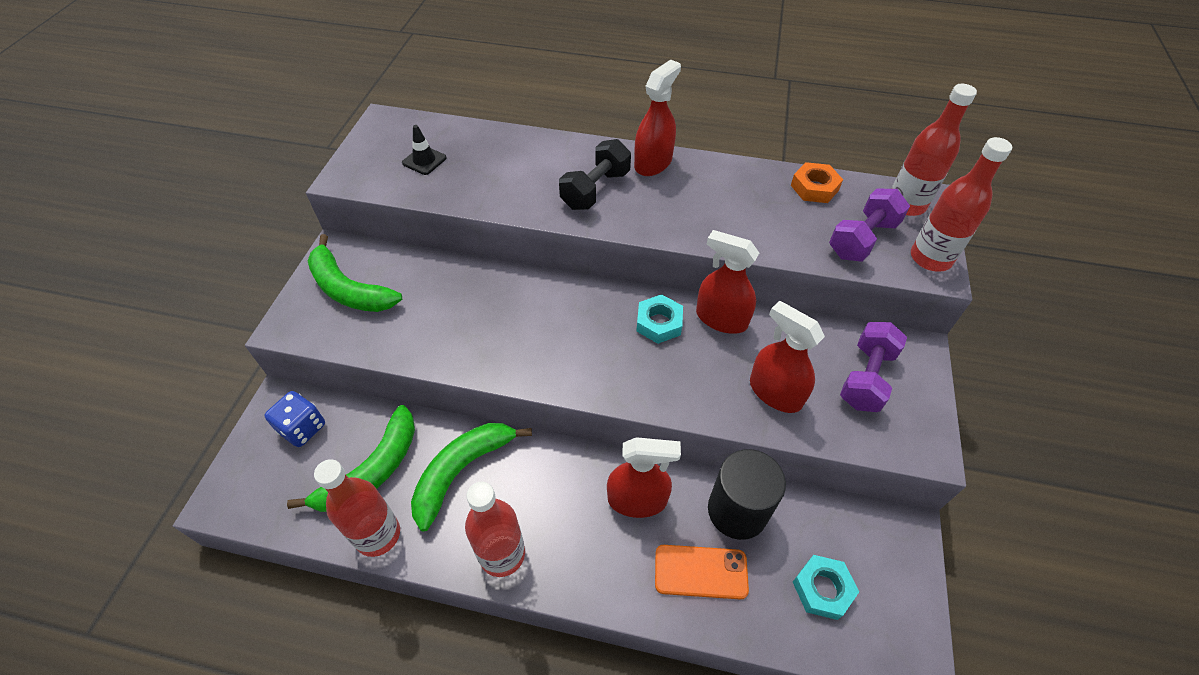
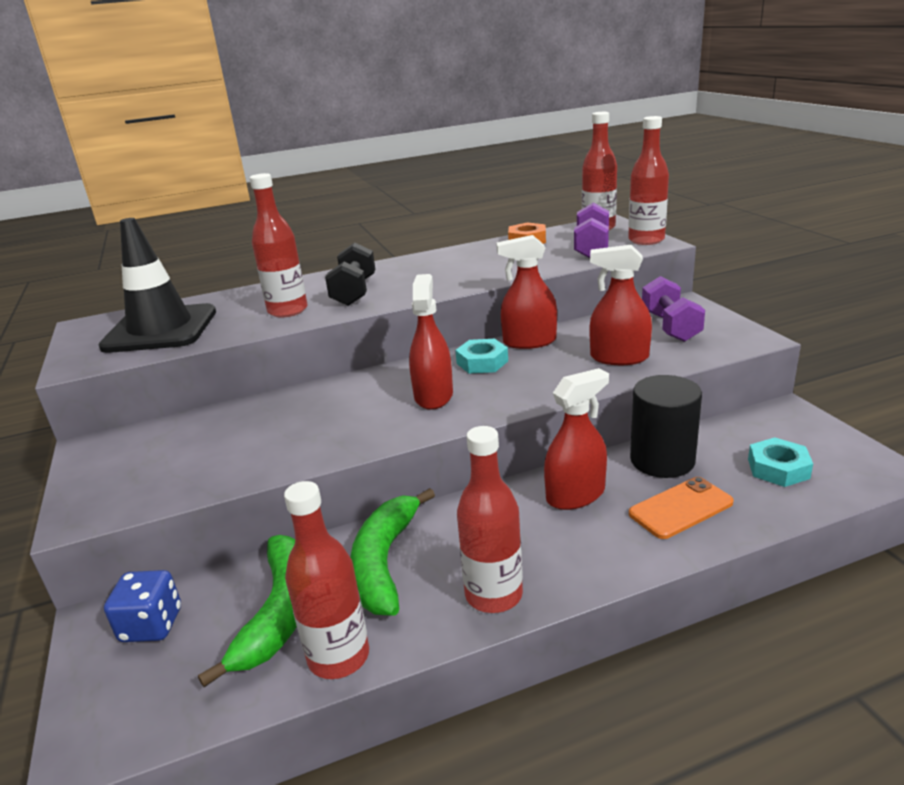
camera: 30 degrees left, 25 degrees down
green banana [308,234,402,312] -> none
black traffic cone [402,125,447,175] -> black traffic cone [99,218,216,353], size x2.45
red spray bottle [634,60,681,176] -> red spray bottle moved to [409,274,453,410]
none -> red bottle [250,173,307,317]

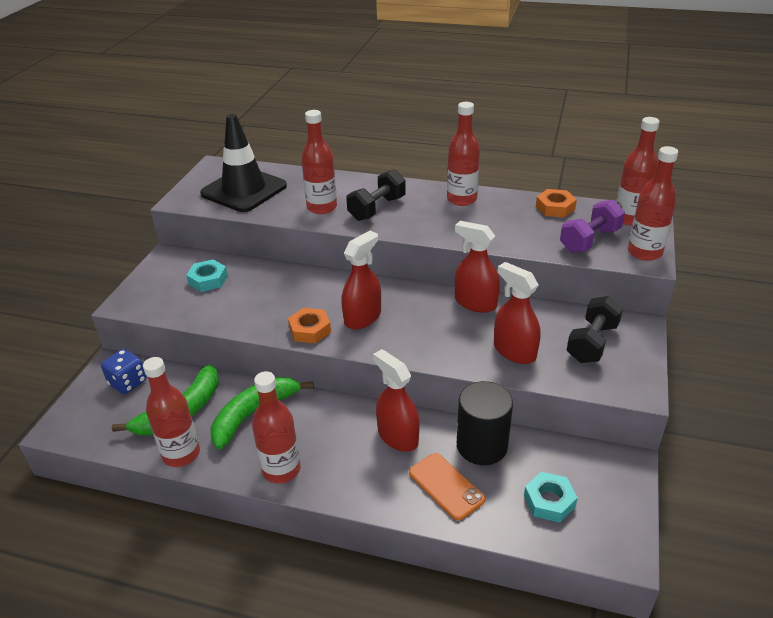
camera: 35 degrees right, 10 degrees up
turquoise nut [455,339,508,373] -> turquoise nut moved to [186,260,228,292]
red spray bottle [544,368,609,510] -> red spray bottle turned 135 degrees counterclockwise [373,349,420,452]
orange phone [629,477,734,539] -> orange phone turned 45 degrees clockwise [409,453,485,521]
purple dumbbell [642,276,705,342] -> black dumbbell [567,296,623,363]
none -> orange nut [288,308,331,343]
none -> red bottle [447,102,480,206]

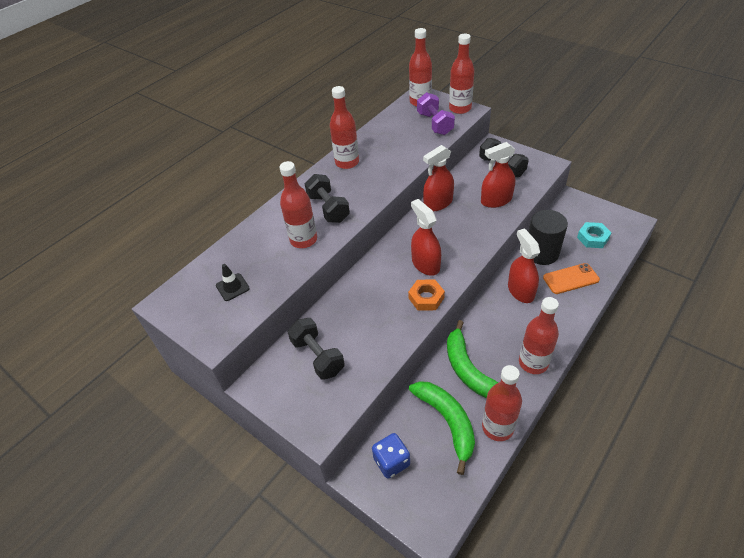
camera: 65 degrees left, 10 degrees up
turquoise nut [186,260,228,292] -> black dumbbell [288,318,345,380]
black traffic cone [200,114,287,212] -> black traffic cone [216,264,250,301], size x0.41
red spray bottle [373,349,420,452] -> red spray bottle turned 90 degrees clockwise [508,229,540,303]
orange nut [536,189,577,218] -> none

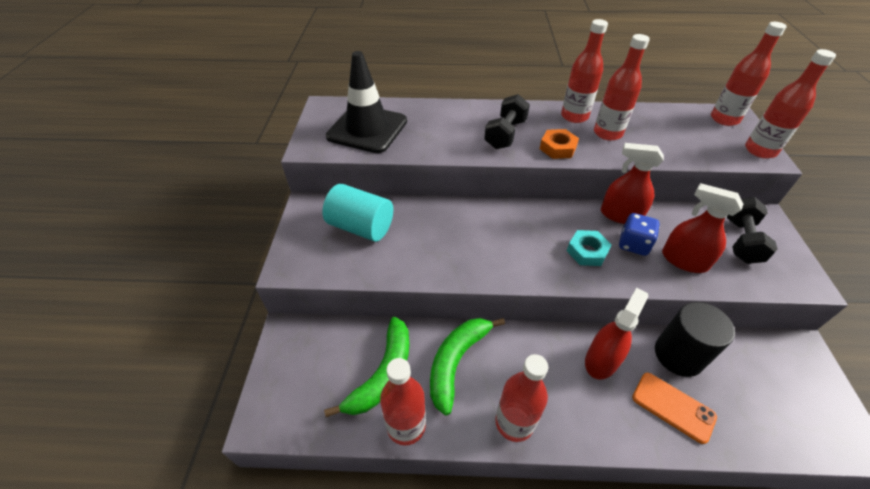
camera: 50 degrees right, 0 degrees up
black traffic cone [216,264,250,301] -> black traffic cone [326,51,407,153], size x2.45
red bottle [279,161,317,248] -> red bottle moved to [594,34,650,141]
black dumbbell [288,318,345,380] -> turquoise cylinder [322,184,393,242]
blue dice [372,433,410,479] -> blue dice moved to [619,213,660,256]
orange nut [408,279,445,311] -> orange nut moved to [540,129,579,159]
red spray bottle [411,199,441,276] -> none
purple dumbbell [417,92,455,135] -> none
turquoise nut [577,222,611,248] -> turquoise nut moved to [567,230,612,266]

